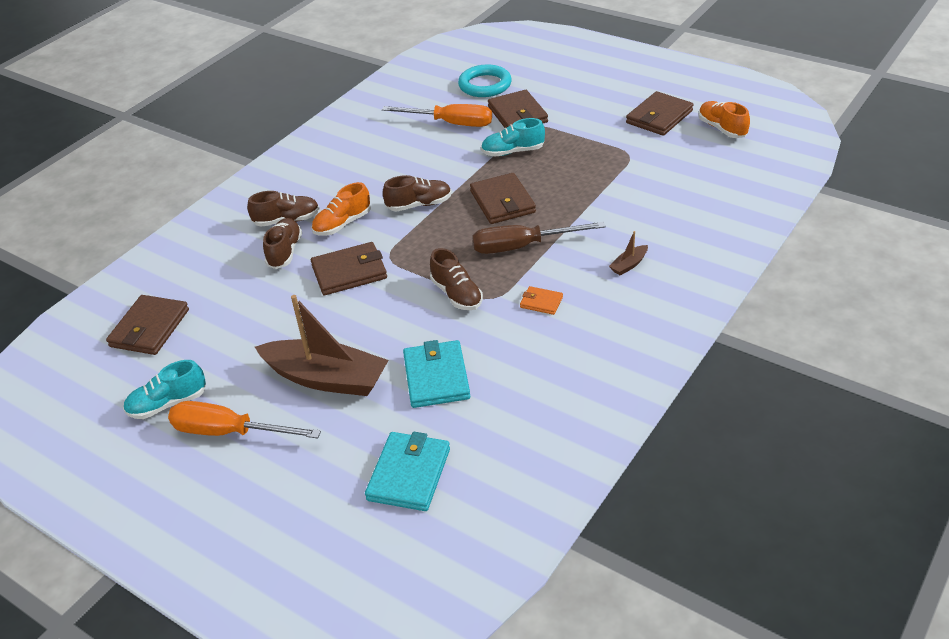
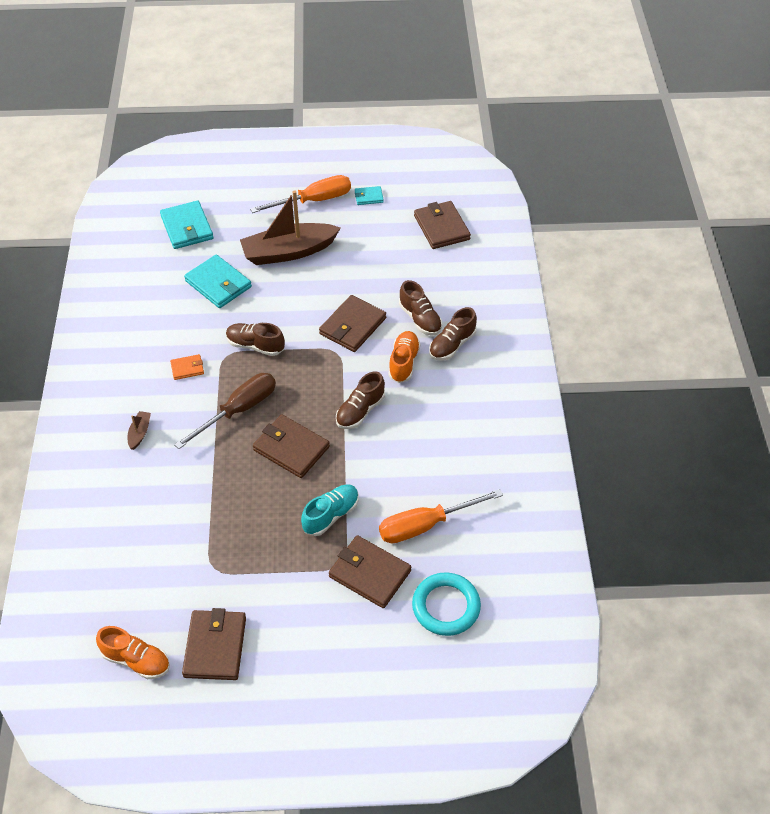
camera: 140 degrees right, 10 degrees up
turquoise shoe [123,360,206,419] -> turquoise wallet [355,186,384,205]

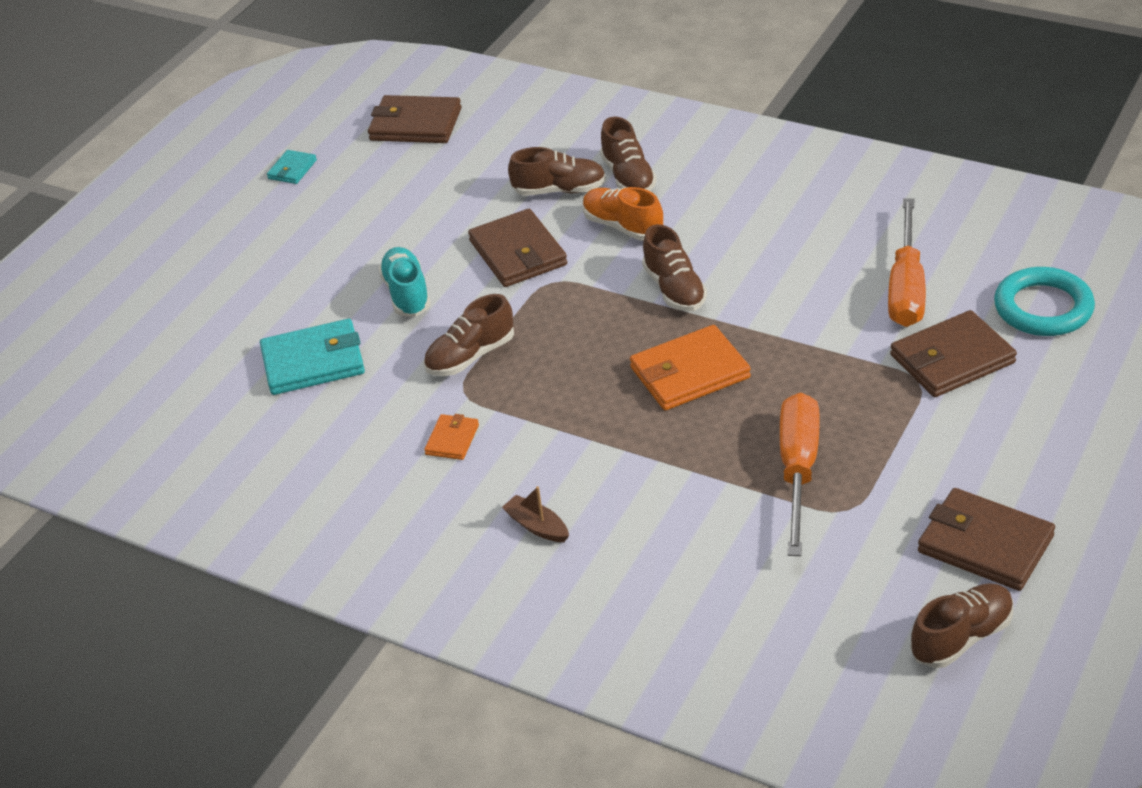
camera: 55 degrees left, 10 degrees down
orange shoe [96,626,170,679] -> brown shoe [910,583,1013,668]
turquoise wallet [160,201,214,249] -> none
brown screwdriver [174,373,276,449] -> none
brown boat [240,191,341,265] -> none
orange screwdriver [250,175,351,213] -> orange screwdriver moved to [780,392,820,556]
brown wallet [253,414,330,478] -> orange wallet [630,325,751,410]
turquoise shoe [301,484,359,536] -> turquoise shoe moved to [378,247,431,317]

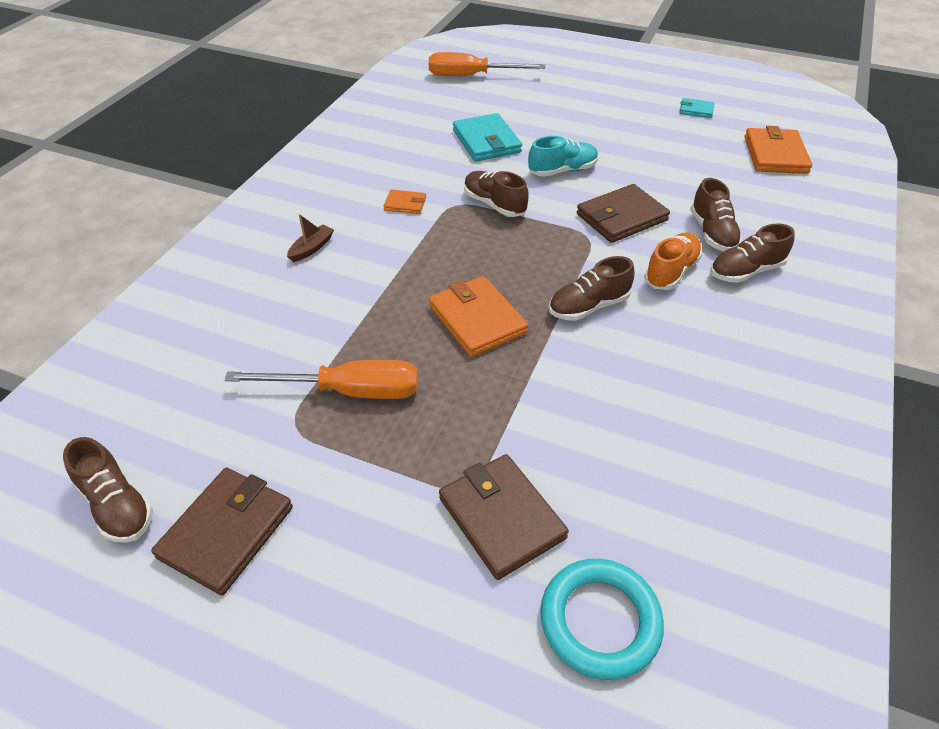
camera: 80 degrees right, 5 degrees up
brown wallet [368,95,461,143] -> orange wallet [745,126,812,174]
orange screwdriver [888,198,926,327] -> orange screwdriver moved to [429,52,545,76]

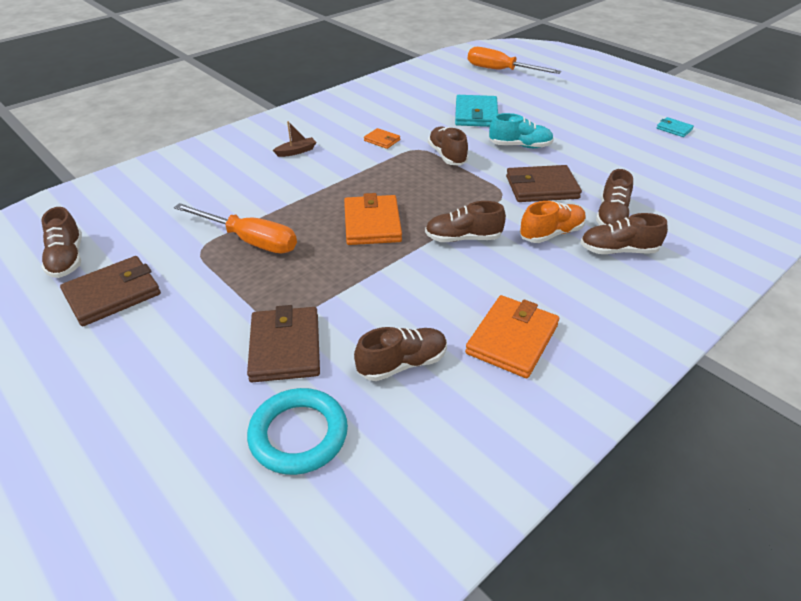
camera: 25 degrees right, 5 degrees down
orange wallet [745,126,812,174] -> orange wallet moved to [465,295,559,378]
none -> brown shoe [354,327,447,381]

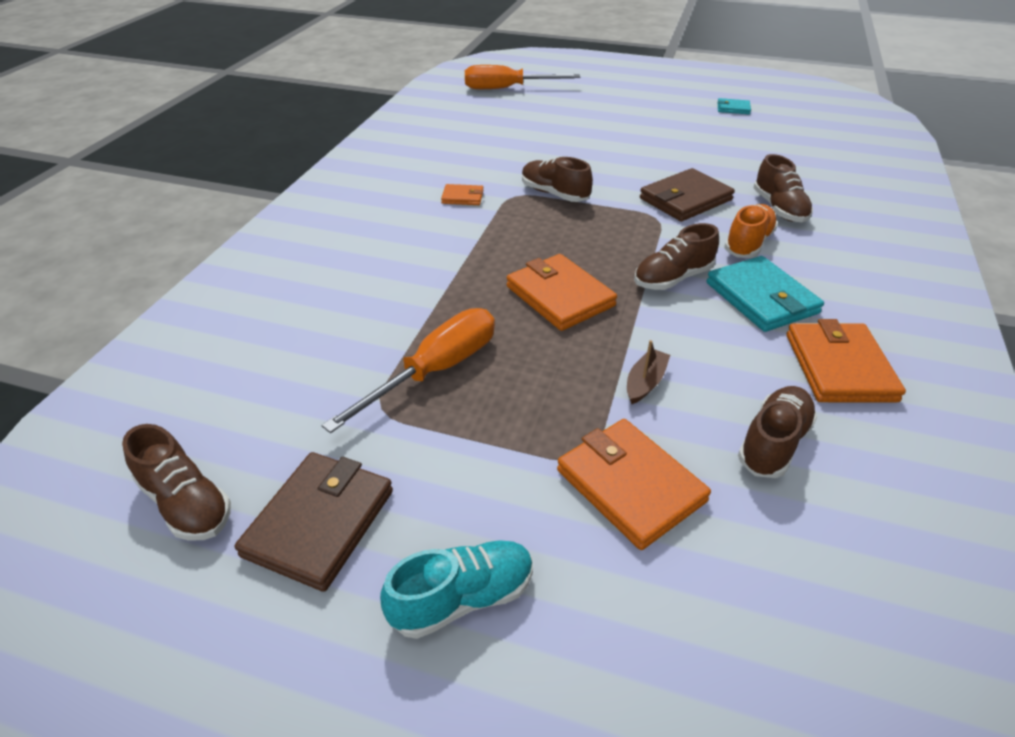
camera: 30 degrees left, 0 degrees up
orange screwdriver [174,203,297,253] -> orange screwdriver turned 45 degrees counterclockwise [321,308,495,433]
brown wallet [247,305,320,382] -> orange wallet [557,419,711,550]
turquoise ring [247,388,348,475] -> none
brown boat [273,121,316,157] -> brown boat moved to [627,340,670,404]
turquoise wallet [455,95,498,127] -> turquoise wallet moved to [706,256,824,332]
turquoise shoe [489,113,554,148] -> turquoise shoe moved to [380,540,533,639]
brown shoe [580,213,668,254] -> none

